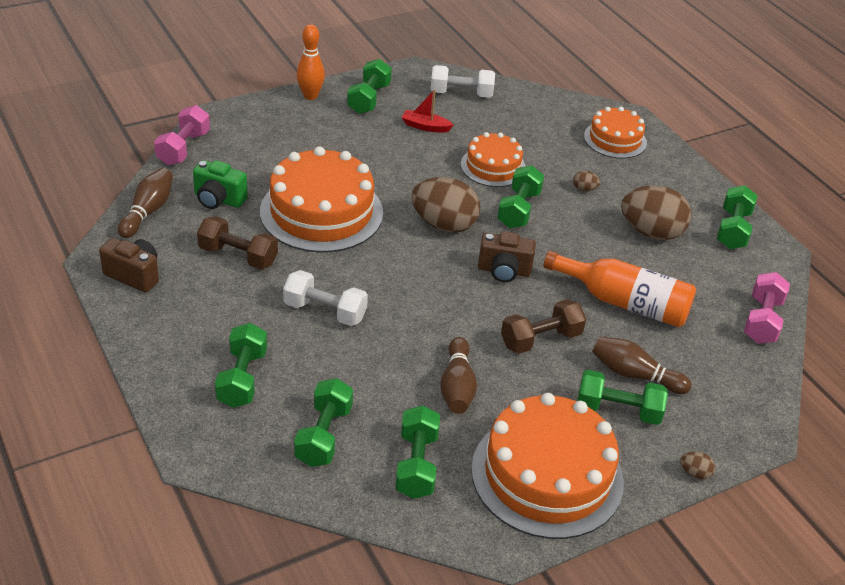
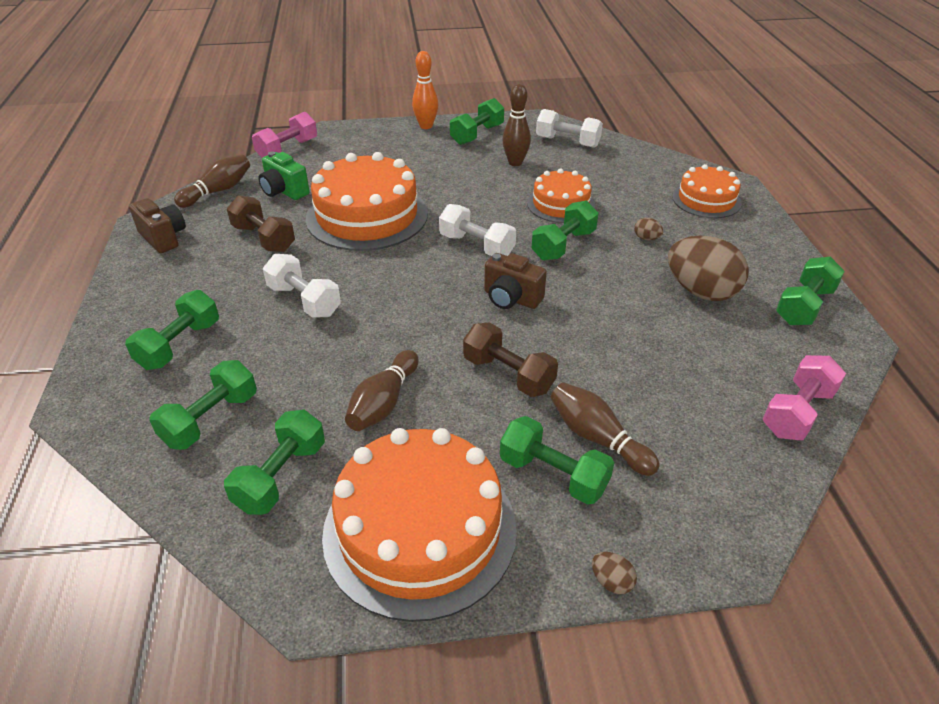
camera: 25 degrees right, 0 degrees up
red boat [402,89,454,133] -> brown bowling pin [502,84,531,166]
brown egg [411,177,480,233] -> white dumbbell [439,204,516,256]
brown dumbbell [501,299,586,354] -> brown dumbbell turned 45 degrees clockwise [463,322,558,397]
orange bottle [543,251,696,327] -> none

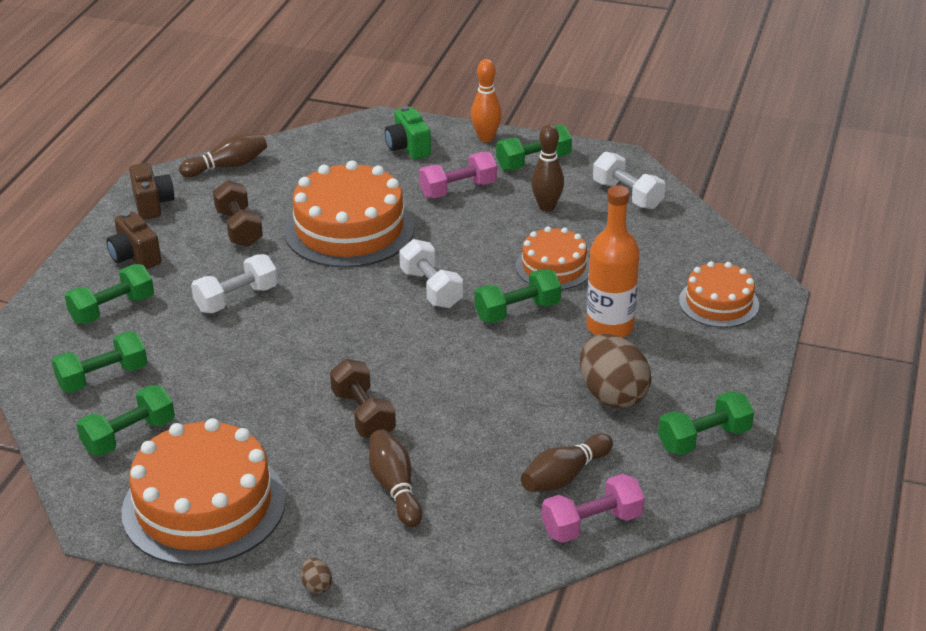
camera: 25 degrees right, 5 degrees down
pink dumbbell [252,112,317,158] -> pink dumbbell moved to [419,152,497,198]
green camera [259,151,310,200] -> green camera moved to [385,106,431,160]
white dumbbell [263,254,341,318] -> white dumbbell turned 75 degrees clockwise [191,254,278,313]
brown bowling pin [345,350,419,431] -> brown bowling pin moved to [521,433,613,492]
brown camera [484,253,547,309] -> brown camera moved to [106,211,161,269]
green dumbbell [500,416,614,505] -> none
brown egg [634,218,663,240] -> orange bottle [586,185,640,338]

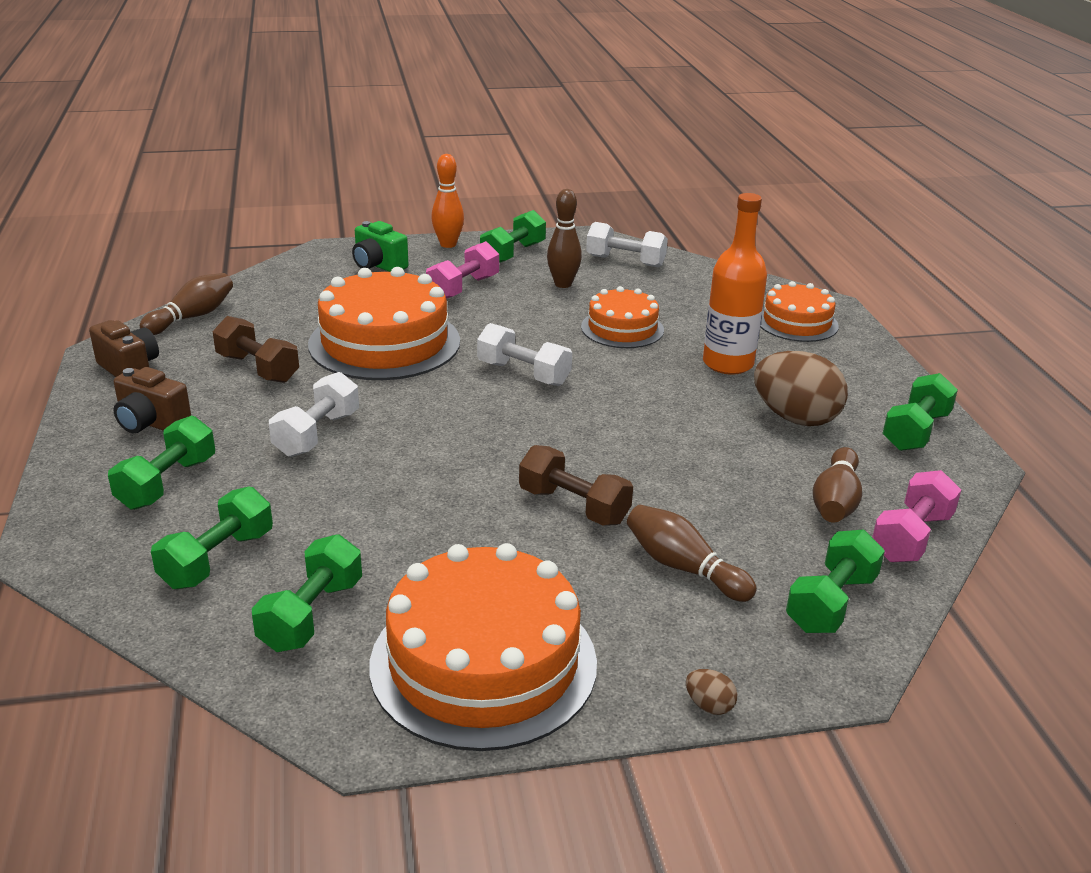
camera: 30 degrees left, 5 degrees down
green dumbbell [474,269,561,323] -> green dumbbell moved to [786,530,885,633]

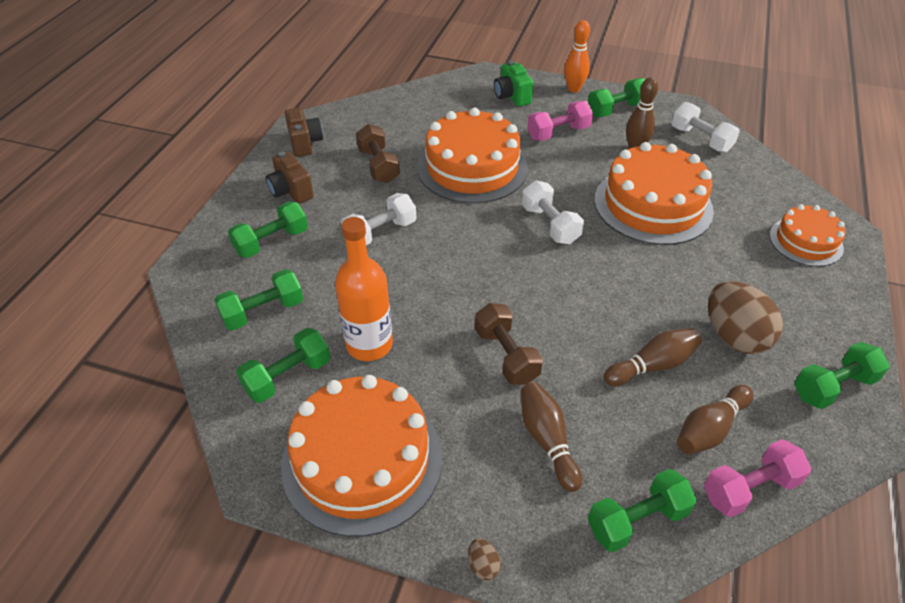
camera: 30 degrees right, 15 degrees up
brown bowling pin [140,273,233,335] -> brown bowling pin moved to [604,328,702,386]
orange cake [581,286,664,348] -> orange cake [594,142,714,245], size x1.75
orange bottle [703,193,767,375] -> orange bottle moved to [335,217,393,361]

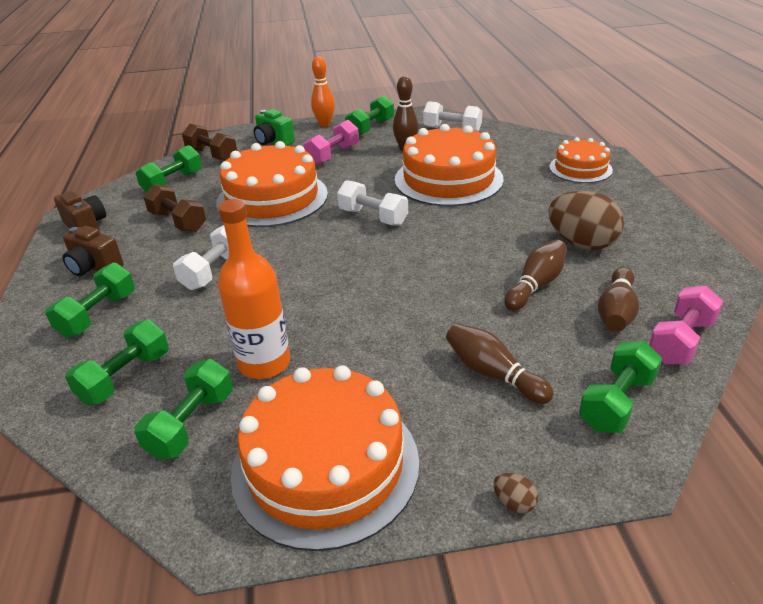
camera: 25 degrees left, 10 degrees down
brown dumbbell [475,303,543,385] -> brown dumbbell moved to [182,124,237,161]
green dumbbell [794,342,890,409] -> green dumbbell moved to [136,145,202,192]

